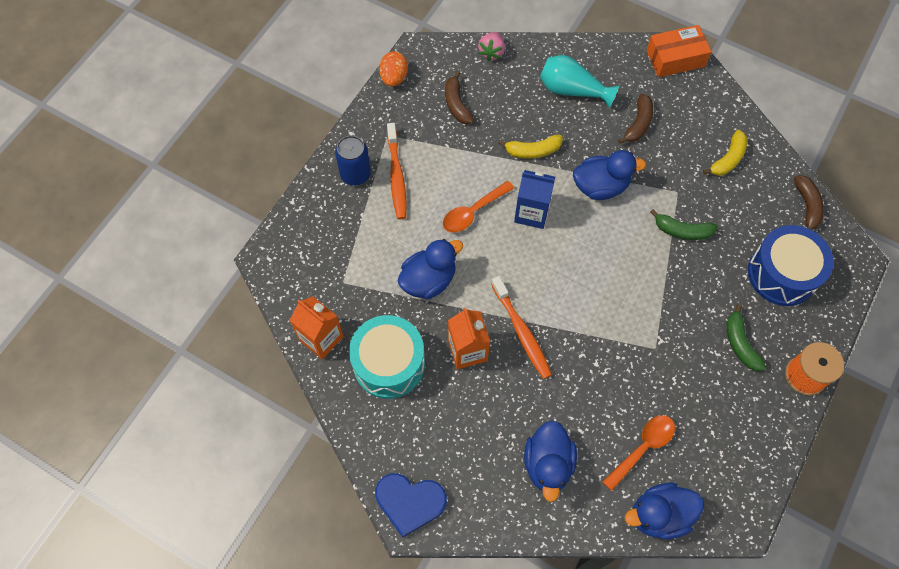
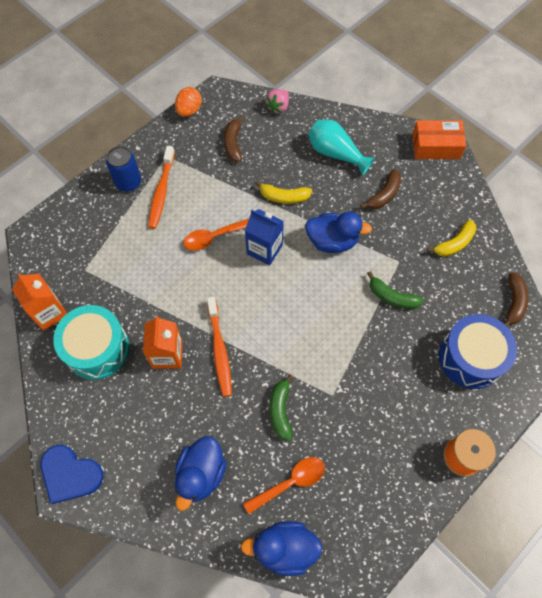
camera: 15 degrees right, 0 degrees up
blue duck [398,239,463,299] -> none
green banana [726,304,766,371] -> green banana moved to [270,374,293,441]

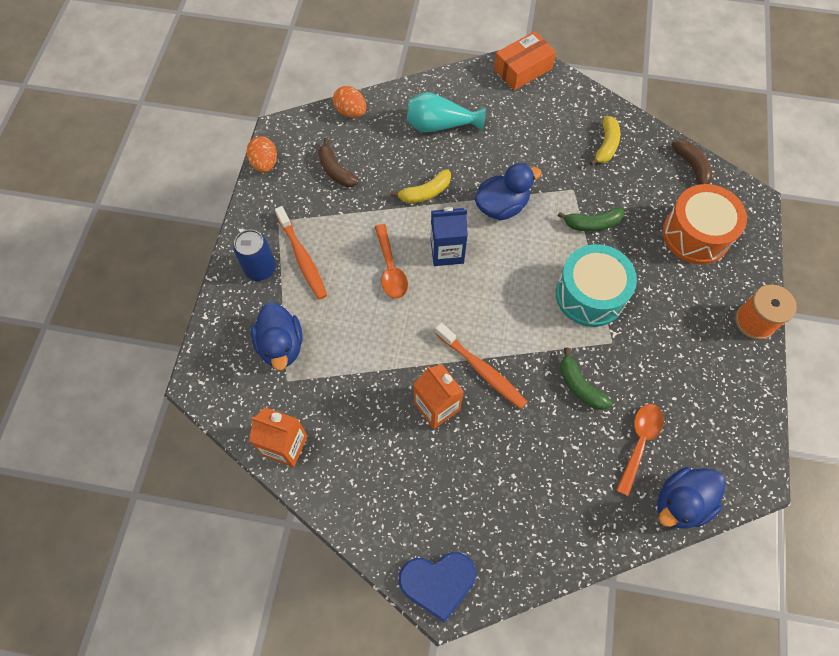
camera: 35 degrees left, 0 degrees up
turquoise drum [53,305,129,380] -> turquoise drum moved to [556,244,637,327]
blue duck [175,436,227,511] -> blue duck moved to [251,302,303,370]
orange spoon [183,219,249,251] -> orange spoon turned 45 degrees counterclockwise [375,224,408,299]
pink strawberry [265,89,289,114] -> orange egg [333,86,366,118]
brown banana [360,169,401,209] -> none
blue drum [439,314,517,389] -> orange drum [663,184,747,264]

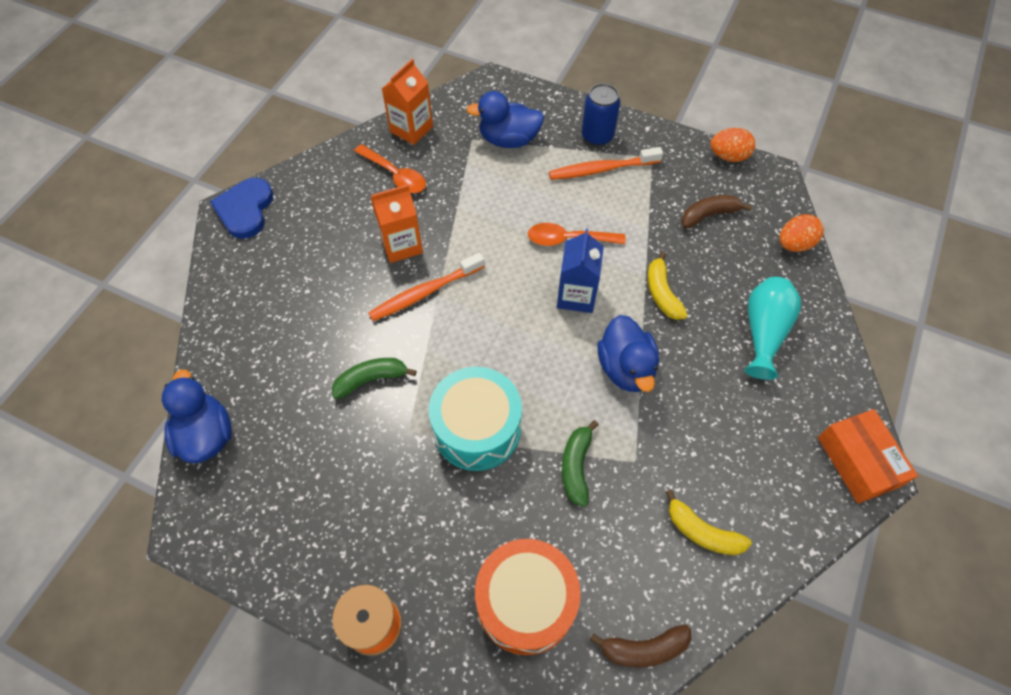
camera: 105 degrees right, 5 degrees down
orange spoon [616,404,664,496] -> orange spoon moved to [354,144,426,193]

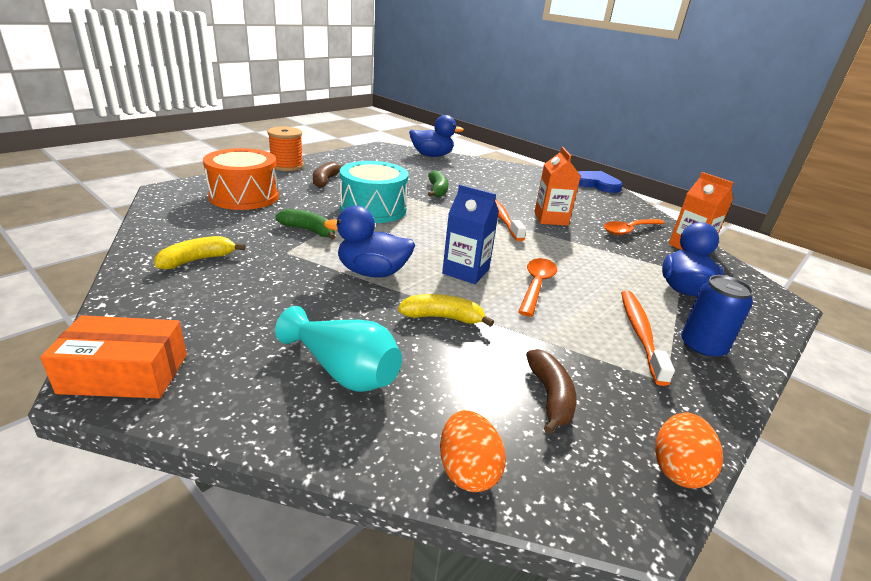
camera: 105 degrees right, 30 degrees down
brown banana [590,625,691,668] -> brown banana moved to [313,161,346,188]

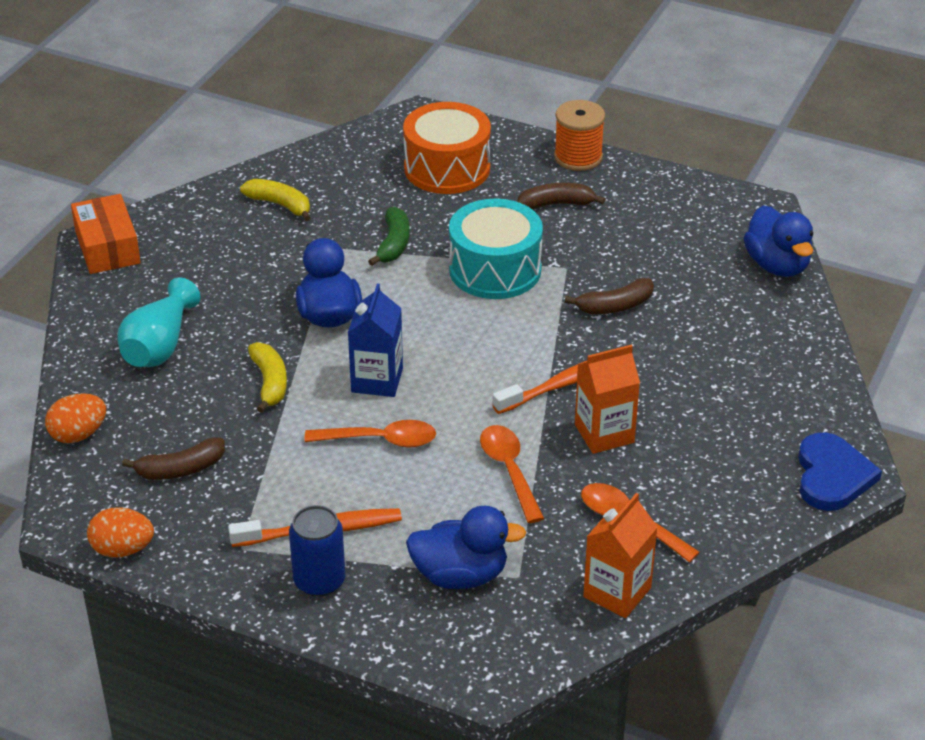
camera: 75 degrees right, 10 degrees up
green banana [428,170,449,197] -> brown banana [565,278,654,314]
none -> orange spoon [480,425,544,523]

